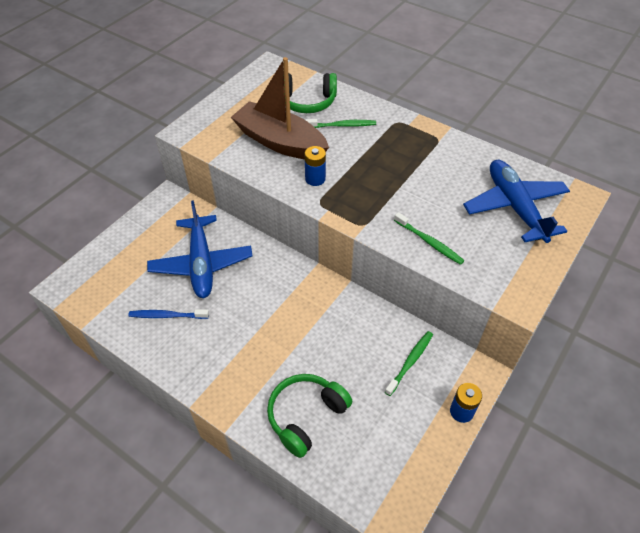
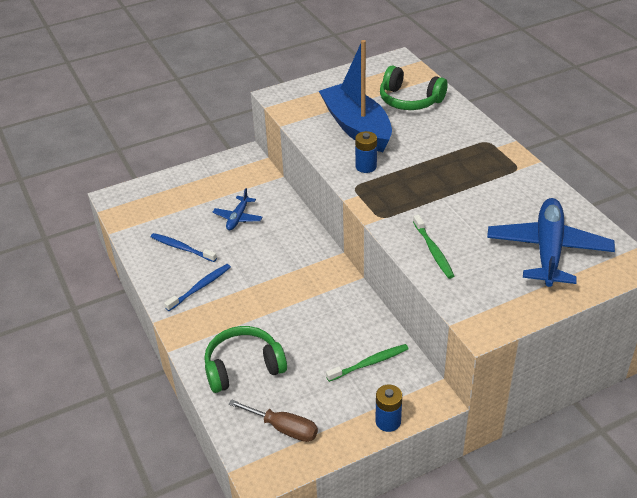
camera: 30 degrees right, 10 degrees down
blue plane [147,200,253,298] -> blue plane [213,188,262,230], size x0.50
brown boat [231,57,329,159] -> blue boat [319,40,392,152]
green toothbrush [305,119,376,128] -> none
none -> blue toothbrush [164,264,231,311]
none -> brown screwdriver [229,399,318,442]

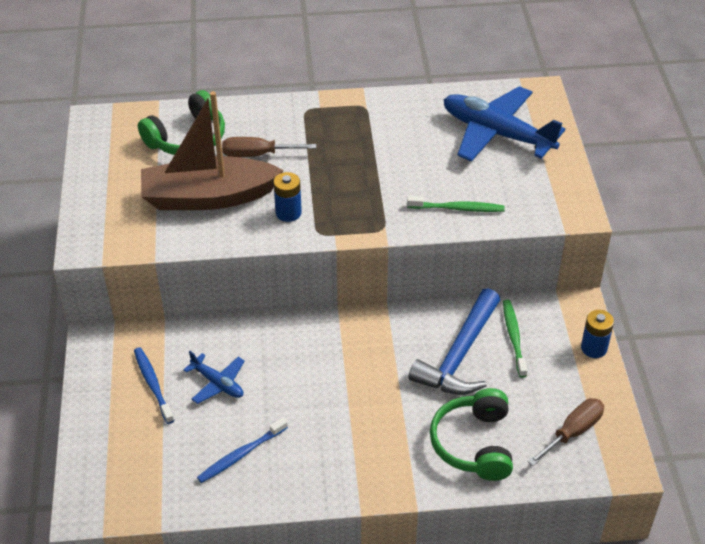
camera: 70 degrees left, 5 degrees up
blue toothbrush [164,264,231,311] -> blue toothbrush moved to [134,347,175,424]
blue boat [319,40,392,152] -> brown boat [141,91,284,210]
none -> brown screwdriver [222,137,316,157]
none -> blue hammer [409,288,500,395]

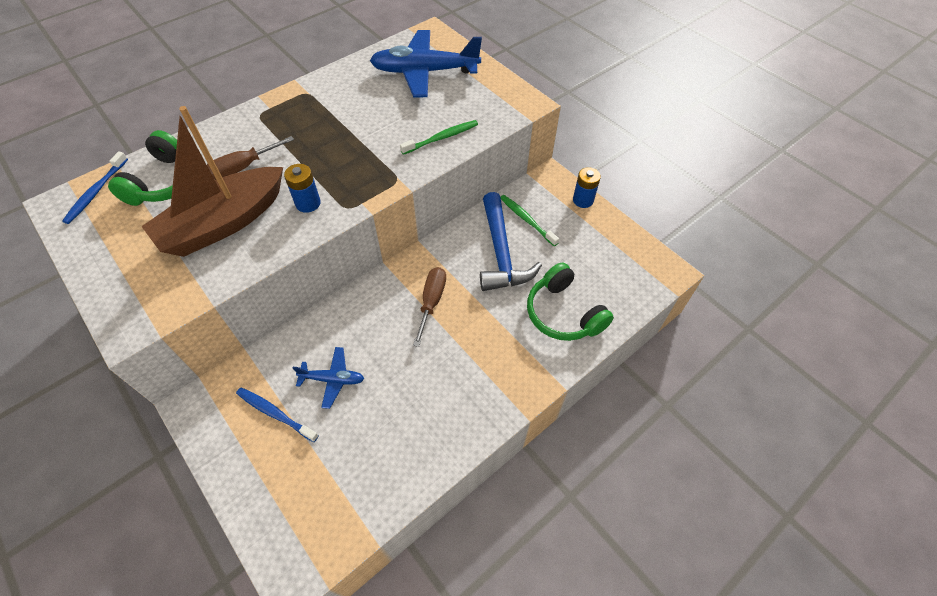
camera: 35 degrees left, 10 degrees up
blue toothbrush [197,417,288,483] -> blue toothbrush moved to [62,151,128,224]
brown screwdriver [528,398,604,466] -> brown screwdriver moved to [413,267,446,347]

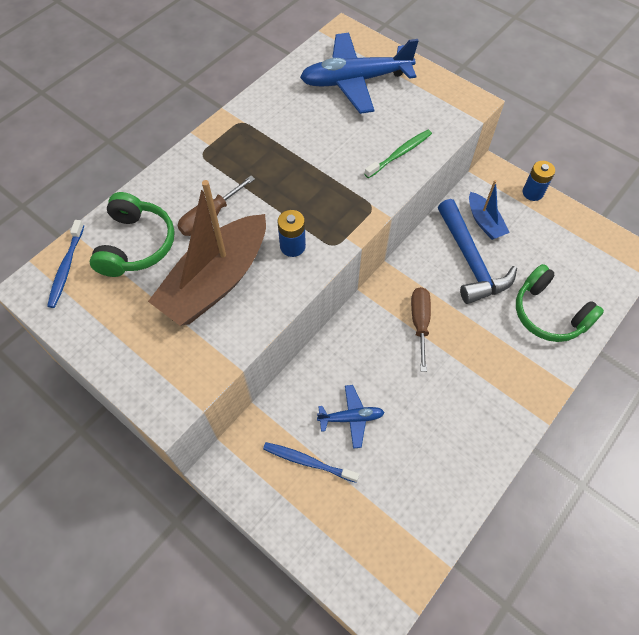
camera: 10 degrees left, 5 degrees up
green toothbrush [501,195,559,246] -> blue boat [469,180,510,240]

